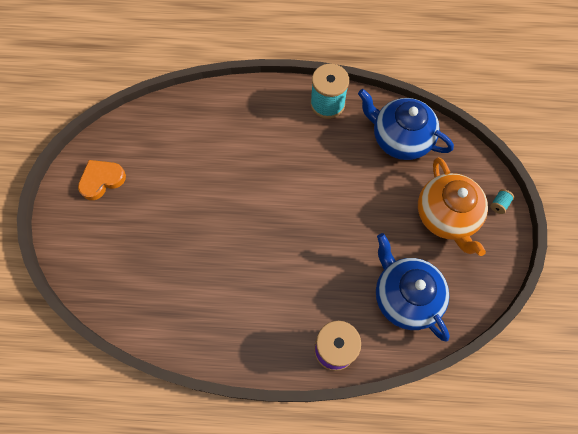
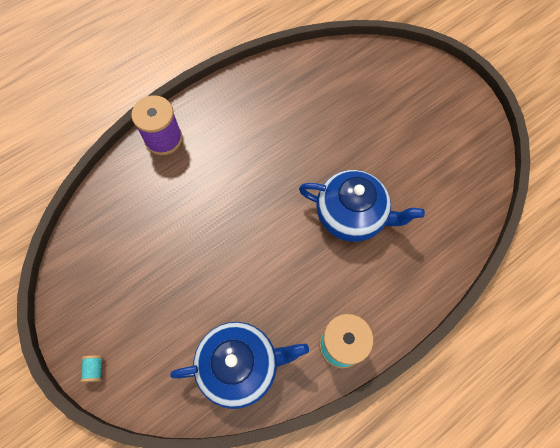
camera: 140 degrees right, 0 degrees up
orange heart [78,160,126,200] -> none
blue teapot [376,233,450,341] -> blue teapot moved to [299,170,425,242]
orange teapot [418,157,488,256] -> none

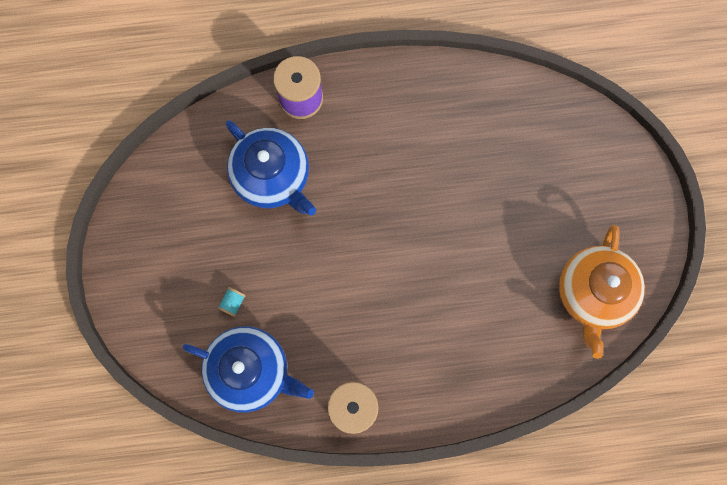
camera: 30 degrees right, 10 degrees up
turquoise spool [80,355,103,382] -> turquoise spool moved to [217,287,246,317]
blue teapot [299,170,425,242] -> blue teapot moved to [225,120,316,216]
none -> orange teapot [559,225,645,359]

